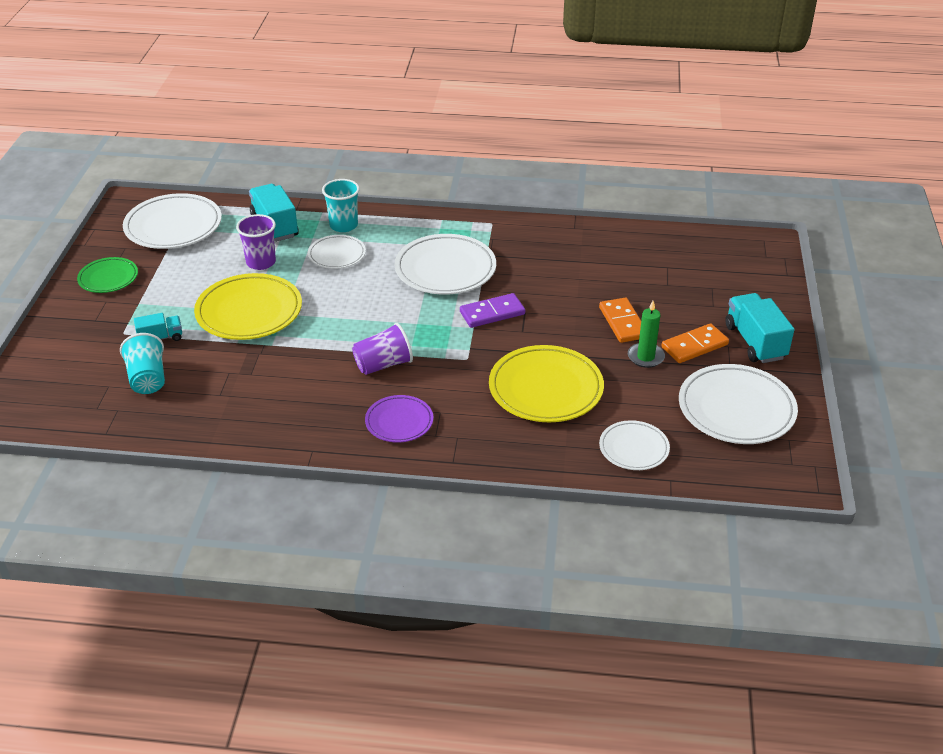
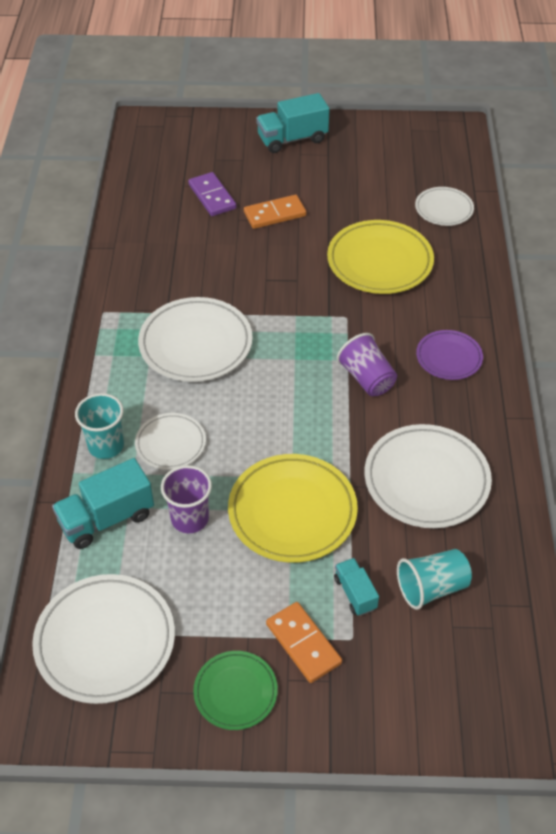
camera: 95 degrees left, 10 degrees up
purple domino [460,293,525,328] -> purple domino moved to [188,172,236,216]
green candle [628,301,665,368] -> none
orange domino [661,323,729,363] -> orange domino moved to [266,602,342,683]
white plate [679,364,798,444] -> white plate moved to [364,424,492,528]

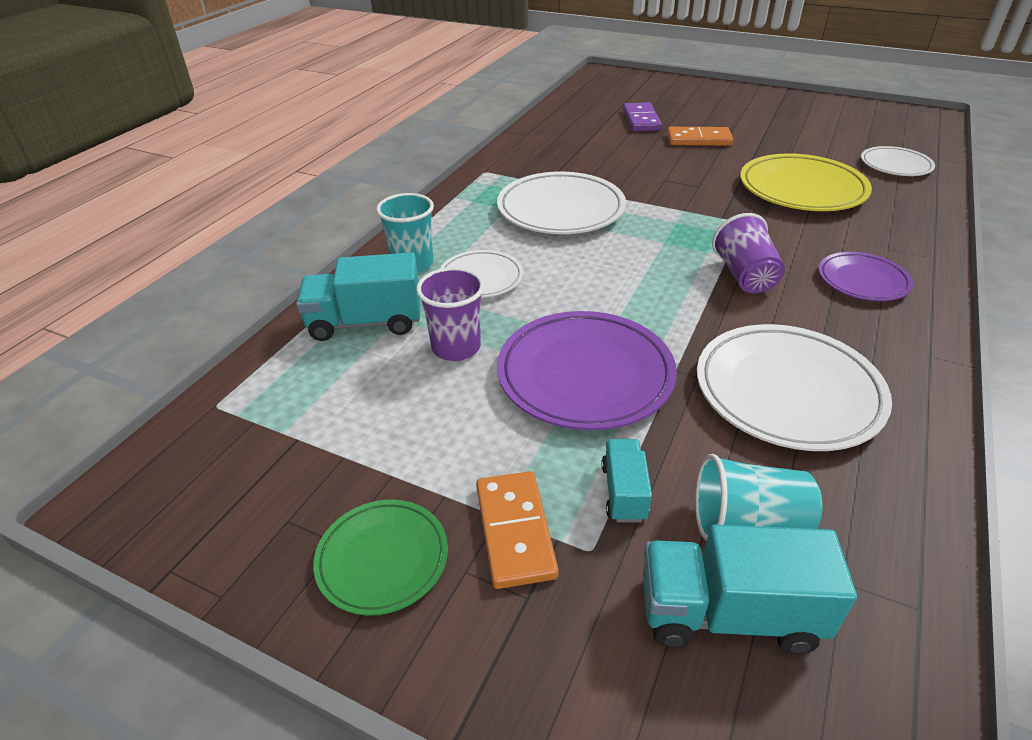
camera: 25 degrees right, 10 degrees down
white plate [32,574,175,704] -> none
yellow plate [228,454,358,563] -> purple plate [497,311,677,430]
turquoise truck [256,93,330,153] -> turquoise truck moved to [643,524,857,654]

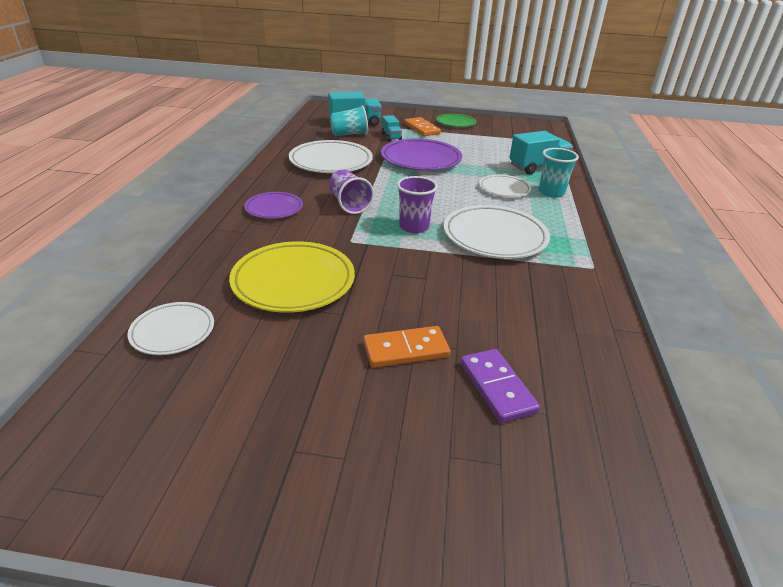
camera: 160 degrees right, 5 degrees down
purple cup [416,267,484,361] -> purple cup moved to [397,176,438,233]

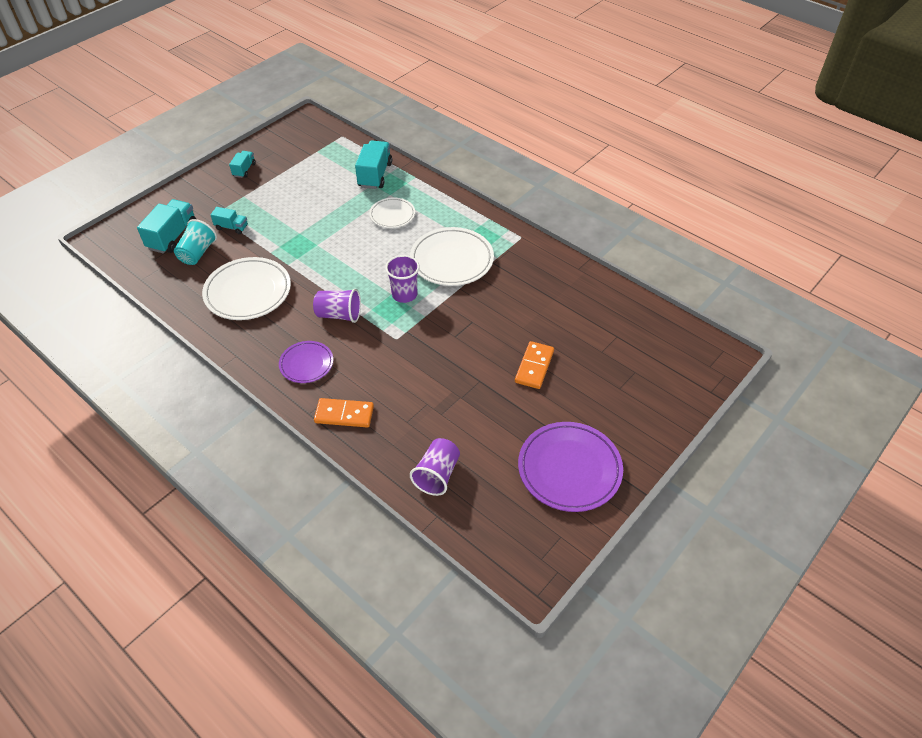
camera: 55 degrees left, 15 degrees up
white plate [127,302,214,355] -> purple cup [410,438,460,496]
yellow plate [229,241,355,313] -> none
purple plate [381,138,462,171] -> purple plate moved to [518,422,623,512]
orange domino [404,117,441,136] -> orange domino moved to [314,398,374,428]
green plate [437,114,476,127] -> turquoise truck [229,151,256,178]
purple domino [461,349,540,423] -> none
turquoise cup [539,148,579,197] -> none

